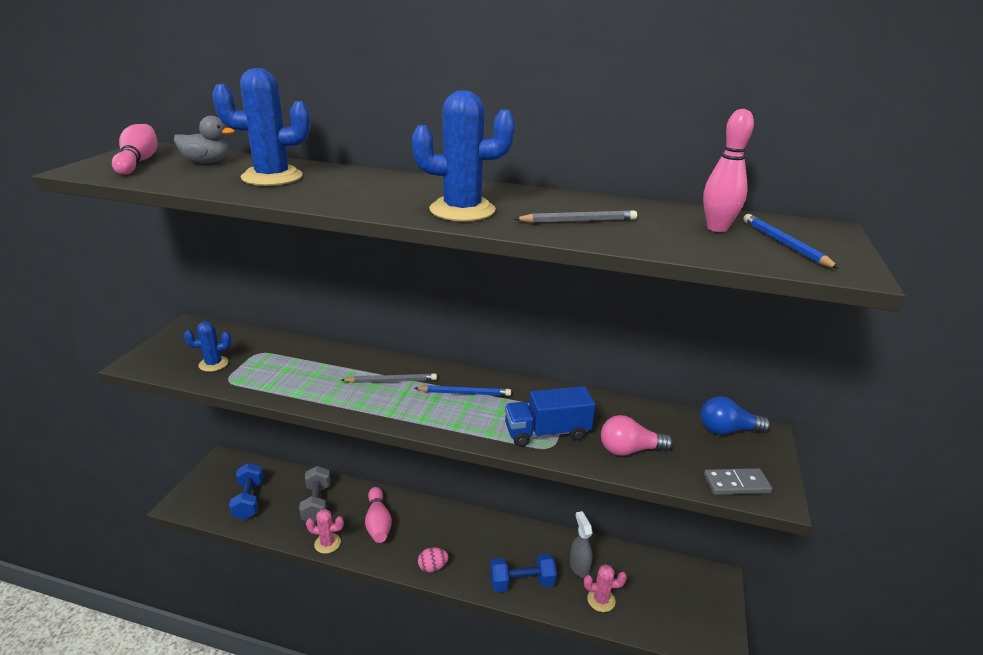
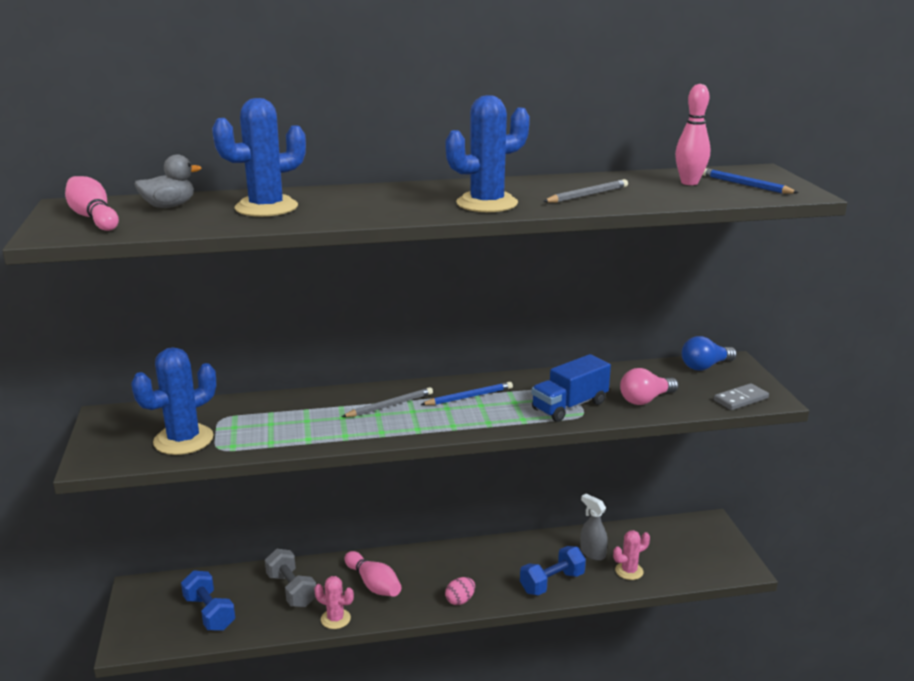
camera: 25 degrees left, 5 degrees down
blue cactus [184,321,231,372] -> blue cactus [131,347,216,455], size x1.77
pink cactus [306,509,344,554] -> pink cactus turned 45 degrees clockwise [314,576,354,629]

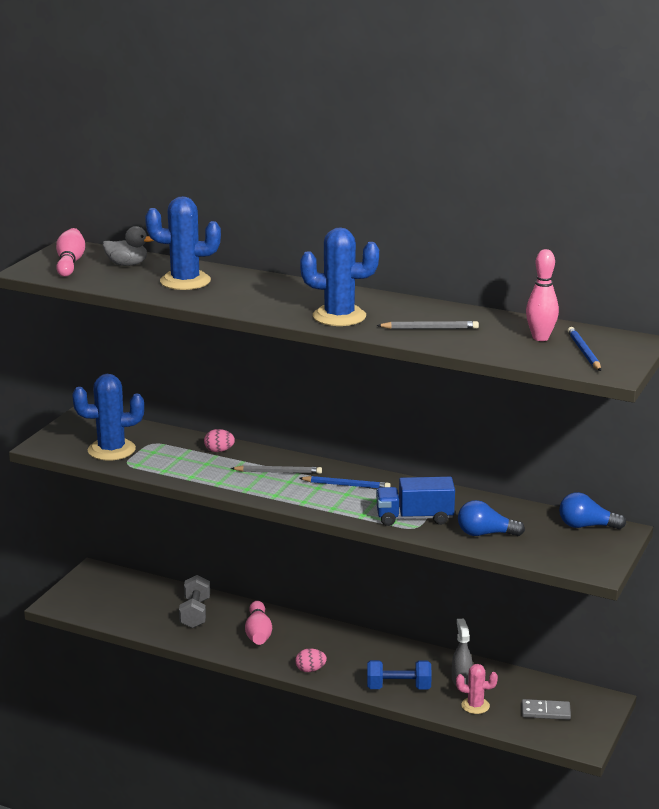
camera: 35 degrees right, 0 degrees up
blue dumbbell [181,571,235,631] -> none
pink cactus [314,576,354,629] -> none
pink light bulb [620,368,679,405] -> blue light bulb [458,500,525,536]
grey domino [714,383,769,410] -> grey domino moved to [522,699,571,720]
none -> pink egg [204,429,235,452]

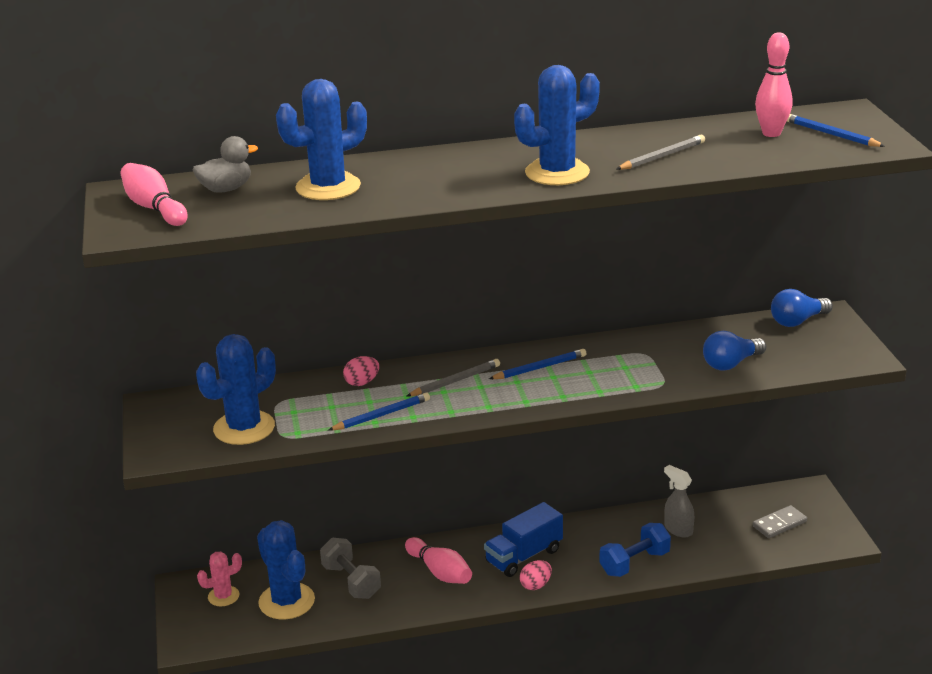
camera: 35 degrees left, 5 degrees up
blue truck [376,477,455,526] -> blue truck moved to [484,502,563,577]
pink cactus [456,664,498,714] -> pink cactus moved to [197,552,242,606]
none -> blue cactus [257,520,315,619]
none -> blue pencil [329,393,430,430]

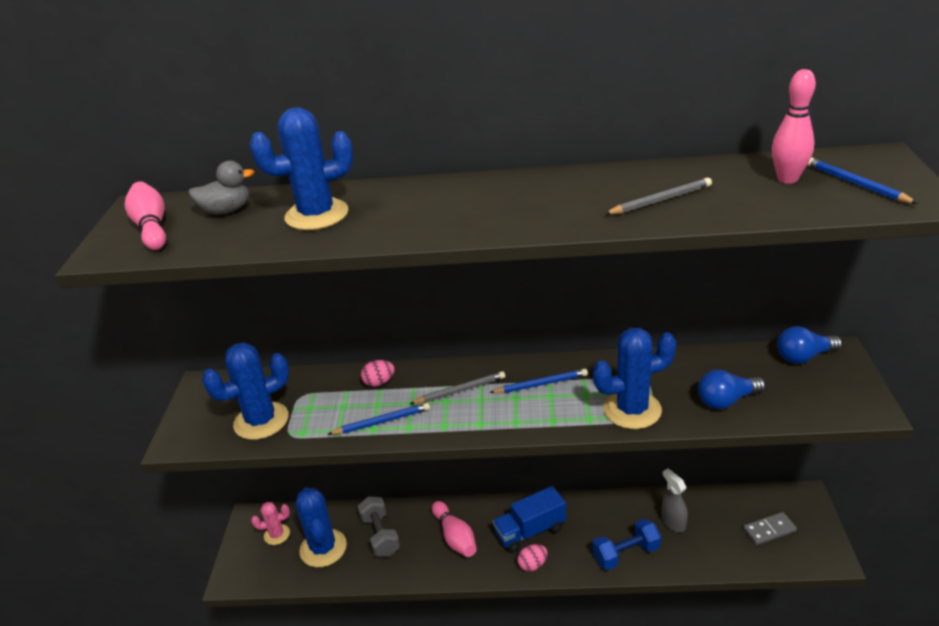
camera: 15 degrees right, 5 degrees up
blue cactus [514,65,600,185] -> blue cactus moved to [593,328,676,429]

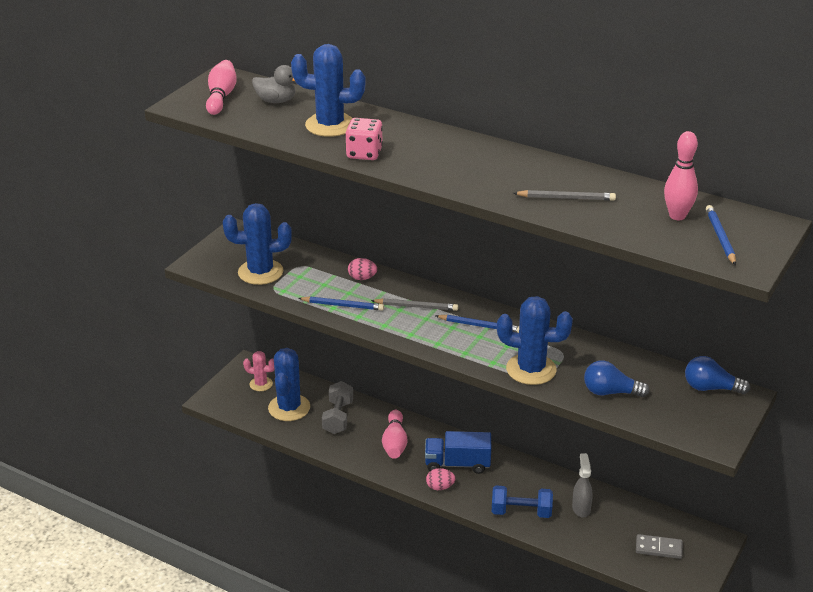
camera: 25 degrees right, 0 degrees up
none -> pink dice [346,118,383,160]

